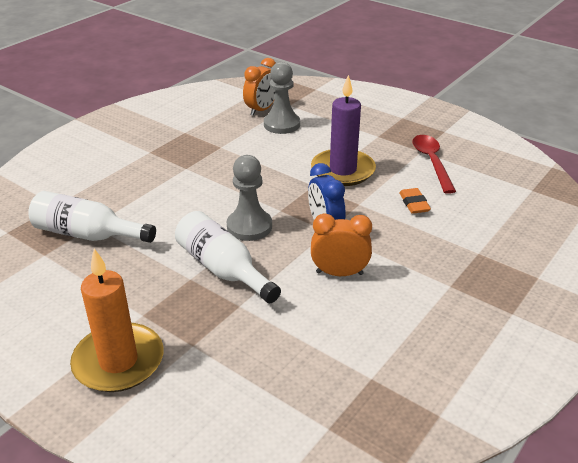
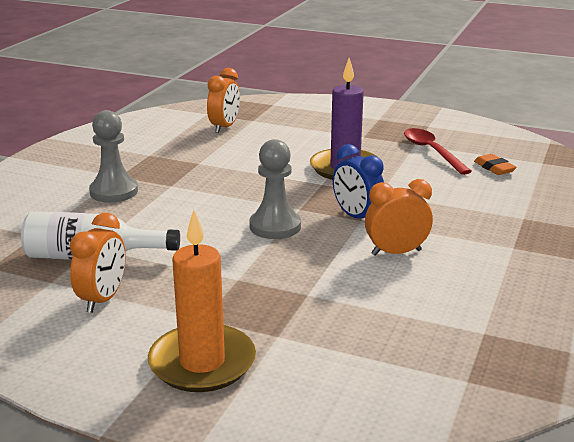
camera: 15 degrees left, 10 degrees down
white bottle [175,211,281,303] -> none
grey pawn [264,62,300,134] -> grey pawn moved to [89,110,138,203]
orange eraser [399,188,431,214] -> orange eraser moved to [474,154,517,175]
none -> orange clock [70,213,126,313]

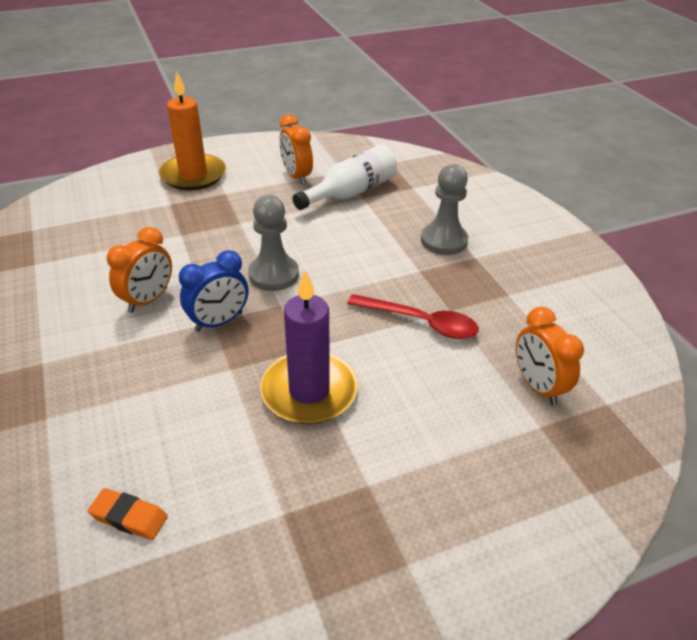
camera: 135 degrees right, 15 degrees up
blue clock [333,144,384,219] -> blue clock turned 135 degrees clockwise [179,250,248,332]
red spoon [404,128,472,175] -> red spoon moved to [347,294,479,339]

